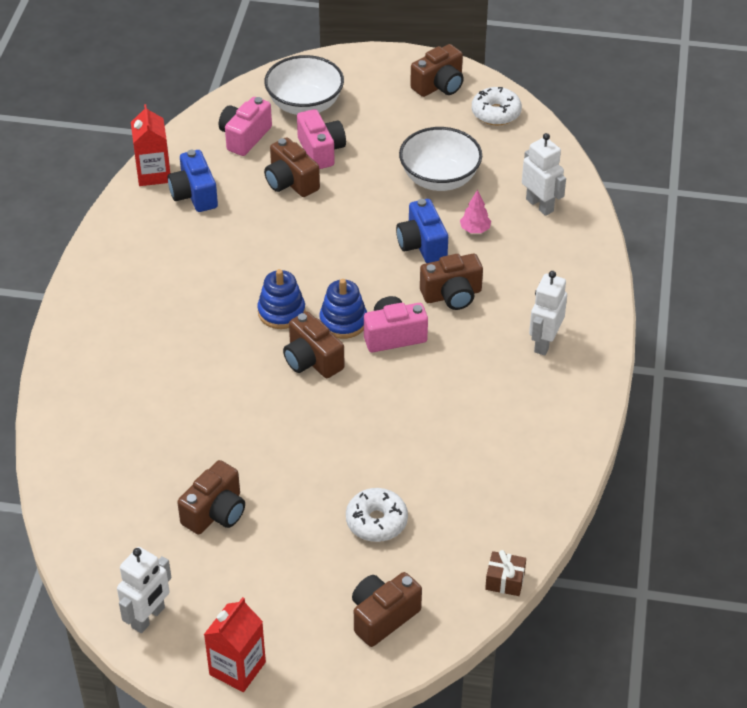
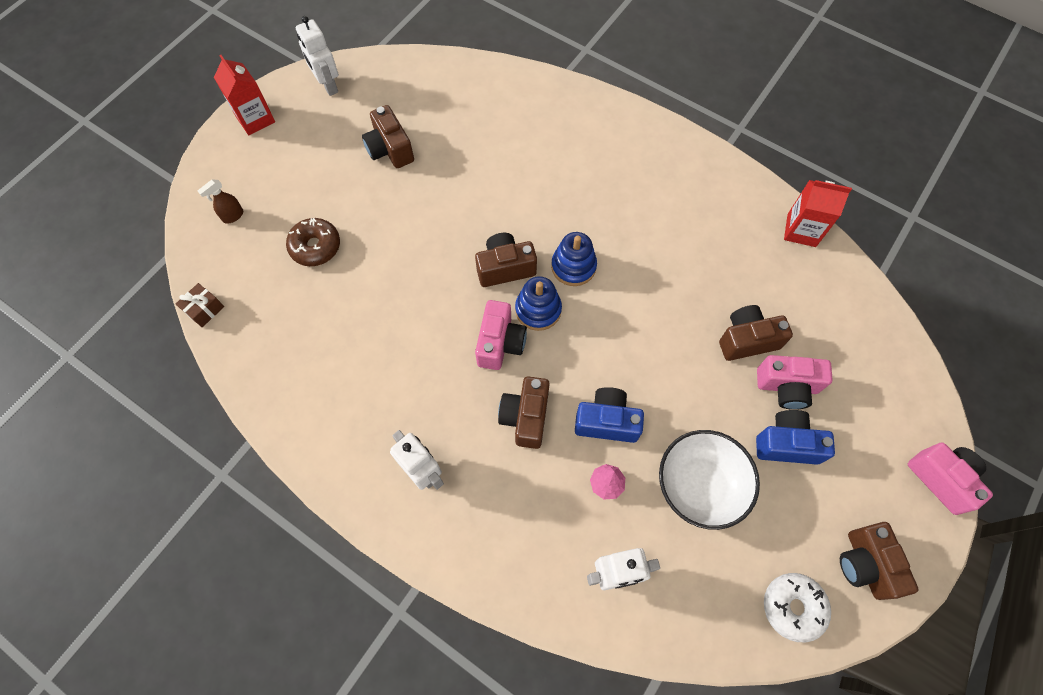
camera: 115 degrees right, 20 degrees up
blue camera [168,150,218,212] -> blue camera moved to [756,410,835,465]
pink camera [219,97,272,156] -> pink camera moved to [908,443,993,515]
white bowl [264,55,344,115] -> none
white donut [346,488,408,542] -> brown donut [286,218,340,266]
brown camera [352,572,422,647] -> brown spray bottle [198,180,243,224]

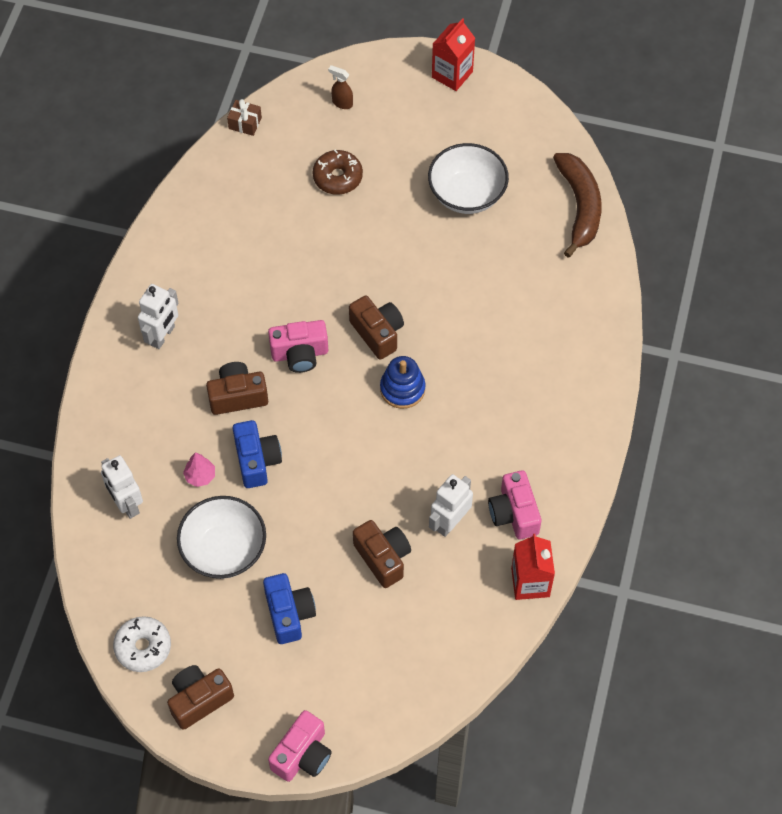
camera: 70 degrees right, 5 degrees down
white robot [296,16,339,96] -> white robot moved to [429,474,473,537]
brown camera [362,105,414,168] -> white bowl [428,143,509,214]
blue stacking toy [515,276,562,331] -> none
pink camera [757,355,833,410] -> pink camera moved to [488,470,541,539]
none -> brown banana [553,153,602,258]

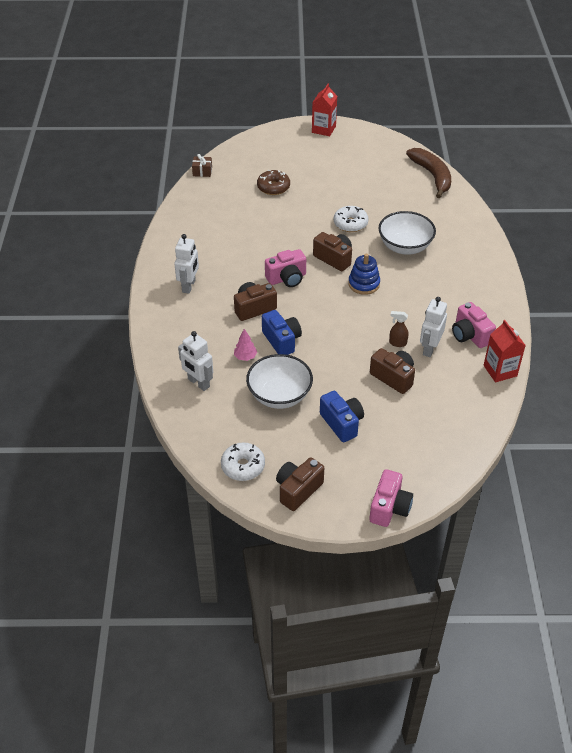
camera: 15 degrees left, 15 degrees down
brown spray bottle [328,65,353,109] -> brown spray bottle moved to [389,311,408,347]
white bowl [428,143,509,214] -> white bowl moved to [378,211,436,255]
none -> white donut [334,206,368,232]

